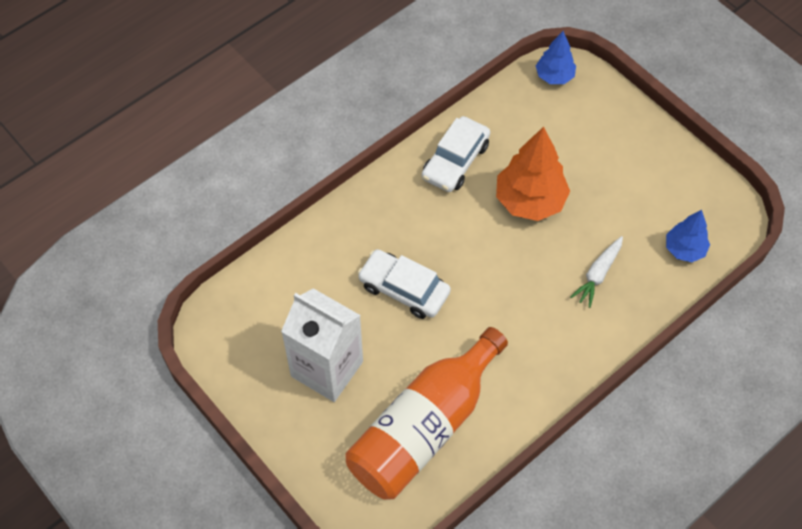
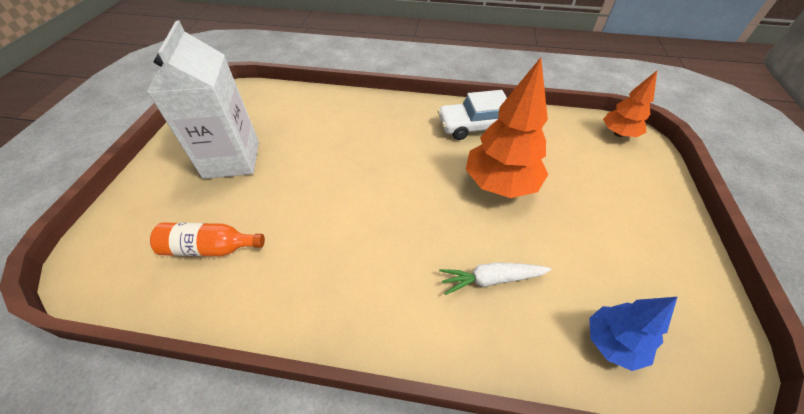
camera: 50 degrees right, 10 degrees down
orange bottle [345,327,508,499] -> orange bottle [150,222,265,256], size x0.46
white car [358,249,451,319] -> none
blue tree [536,31,576,84] -> orange tree [603,71,657,137]

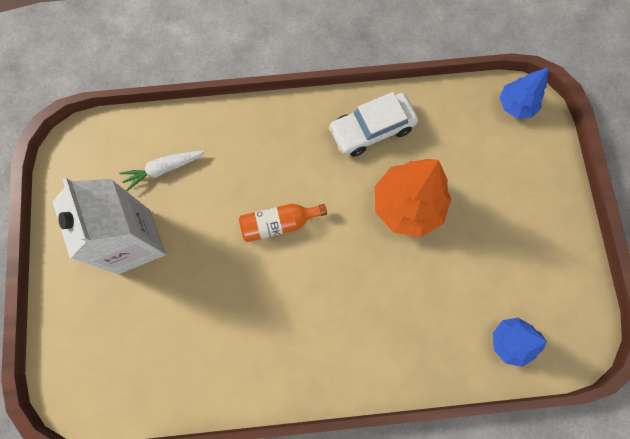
camera: 15 degrees left, 25 degrees up
orange bottle [150,222,265,256] -> orange bottle moved to [239,204,327,242]
white carrot [439,262,552,295] -> white carrot moved to [119,151,205,191]
orange tree [603,71,657,137] -> blue tree [499,67,549,119]

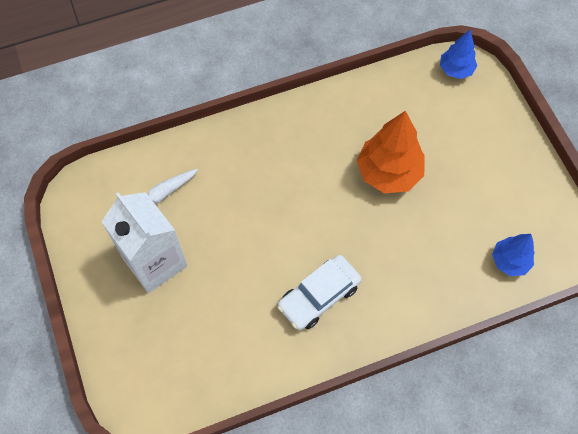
camera: 15 degrees left, 10 degrees down
orange bottle [239,204,327,242] -> none
white car [329,92,418,157] -> white car moved to [277,255,362,330]

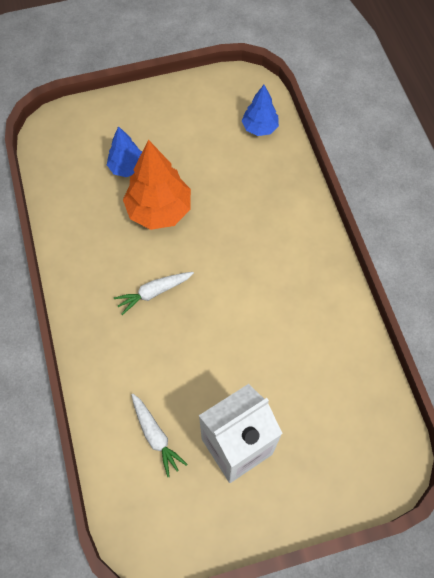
camera: 85 degrees left, 0 degrees up
white car [277,255,362,330] -> none
blue tree [440,30,477,79] -> blue tree moved to [107,126,142,177]
none -> white carrot [114,272,194,315]

